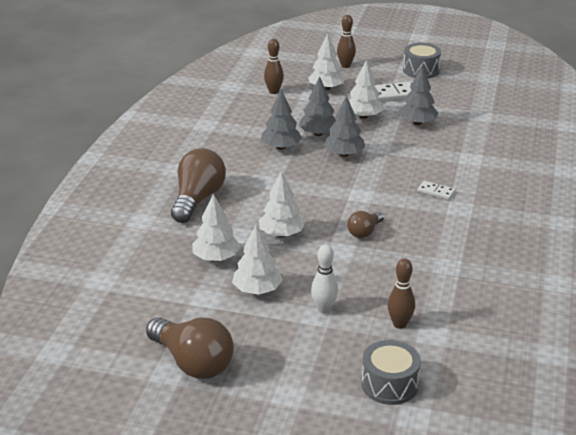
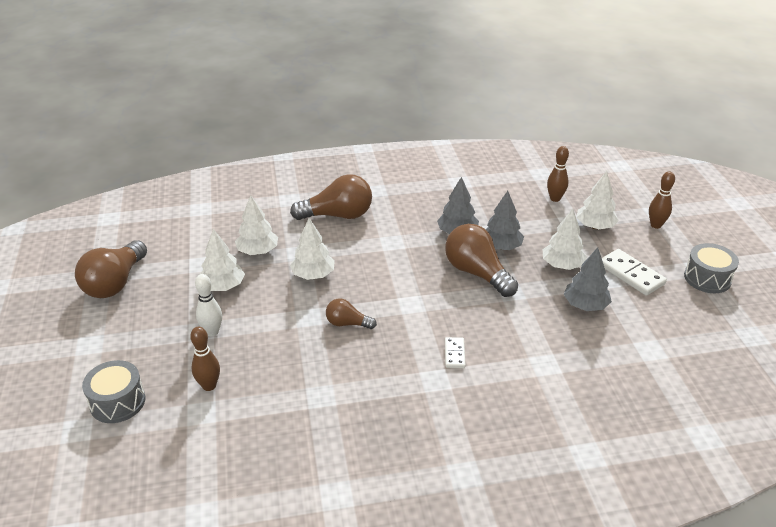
camera: 65 degrees right, 5 degrees up
grey tree [324,96,365,157] -> brown light bulb [445,224,518,297]

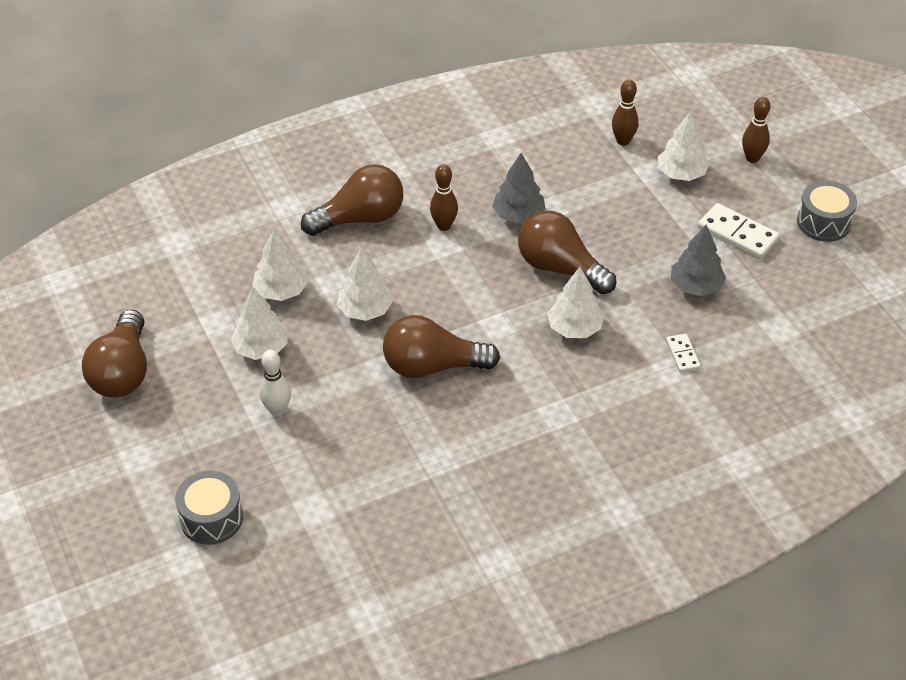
camera: 15 degrees left, 10 degrees up
brown bowling pin [190,327,220,391] -> brown bowling pin moved to [430,164,458,231]
brown light bulb [326,298,377,329] -> brown light bulb [383,315,500,378], size x1.87
white domino [445,337,466,368] -> white domino moved to [666,333,701,373]
grey tree [485,191,524,250] -> none
white tree [543,208,587,270] -> white tree moved to [547,267,604,338]

